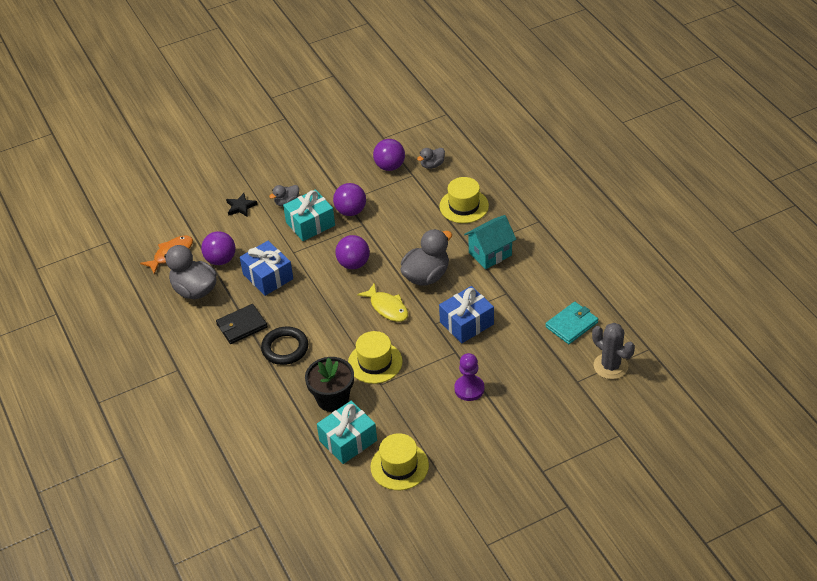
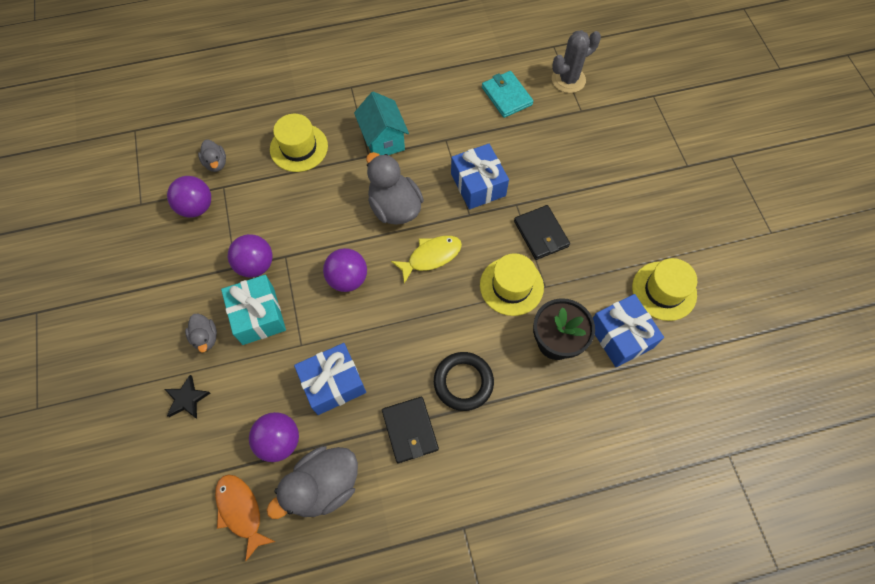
camera: 80 degrees left, 20 degrees up
turquoise gift [317,401,377,464] -> blue gift [593,294,664,367]
purple pawn [454,353,484,401] -> none
none -> black wallet [514,205,570,260]

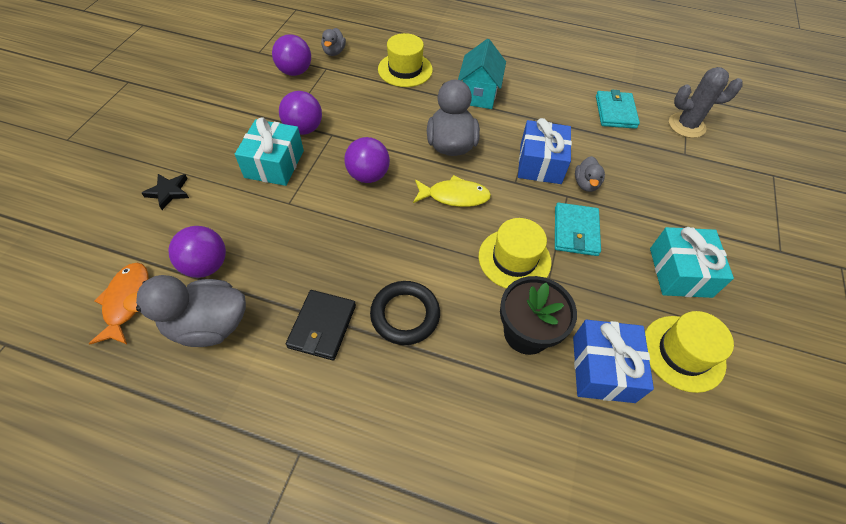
camera: 30 degrees right, 10 degrees down
grey duck [185,314,217,353] -> grey duck moved to [575,156,605,192]
blue gift [294,343,366,415] -> none
black wallet [514,205,570,260] -> turquoise wallet [555,203,601,256]
none -> turquoise gift [650,227,734,298]

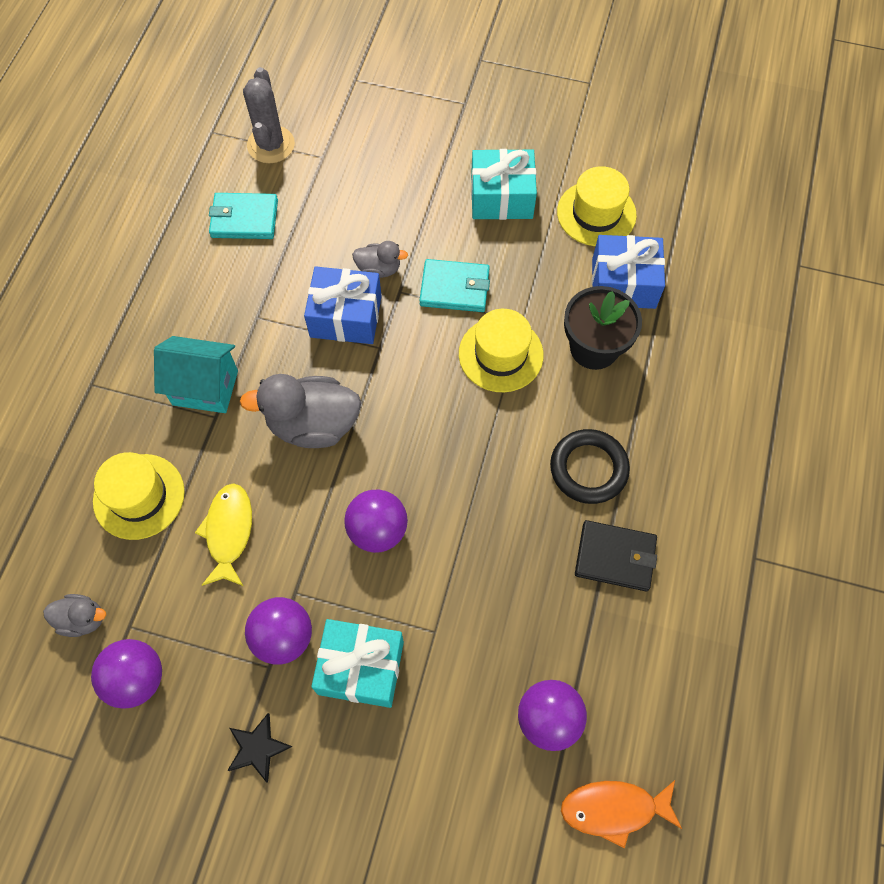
camera: 90 degrees left, 10 degrees up
grey duck [123,275,246,347] -> none
black star [142,174,189,210] -> black star moved to [227,713,292,783]
yellow fish [413,175,491,207] -> yellow fish moved to [195,483,252,586]

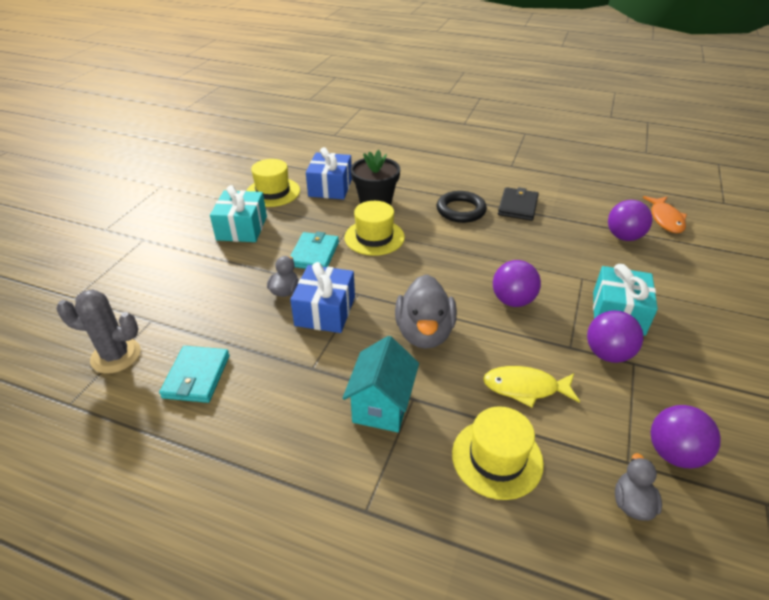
camera: 85 degrees left, 25 degrees down
black star [227,713,292,783] -> none

